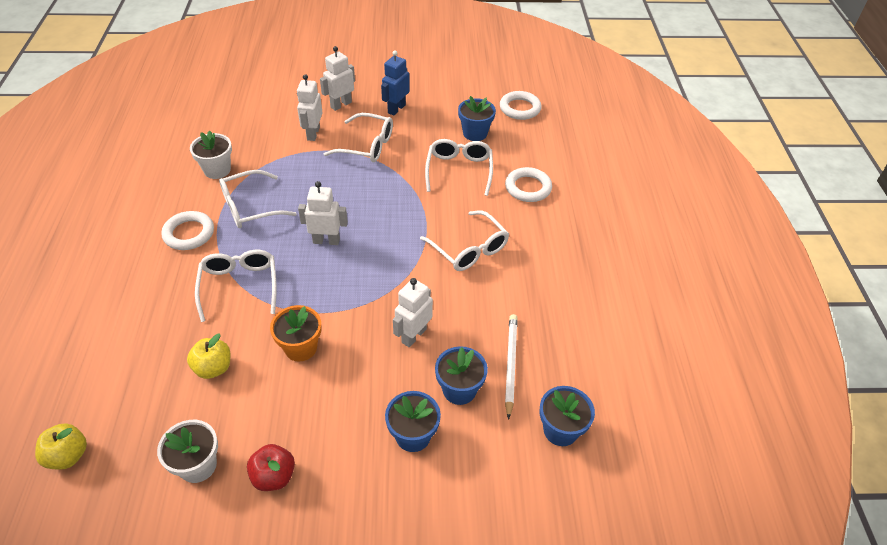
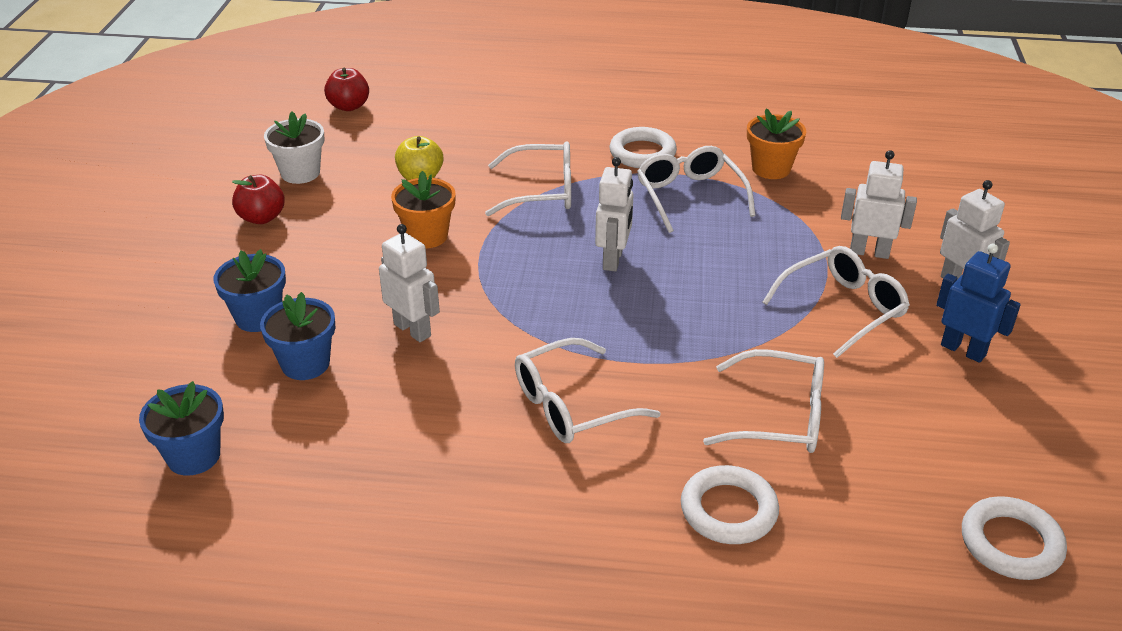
camera: 100 degrees right, 10 degrees down
yellow apple [35,423,87,470] -> red apple [324,68,369,111]
white flower pot [190,130,232,179] -> orange flower pot [747,109,806,179]
white glasses [324,113,393,162] -> white glasses turned 150 degrees counterclockwise [763,246,910,358]
blue flower pot [458,96,496,141] -> none
white pencil [505,314,518,420] -> none

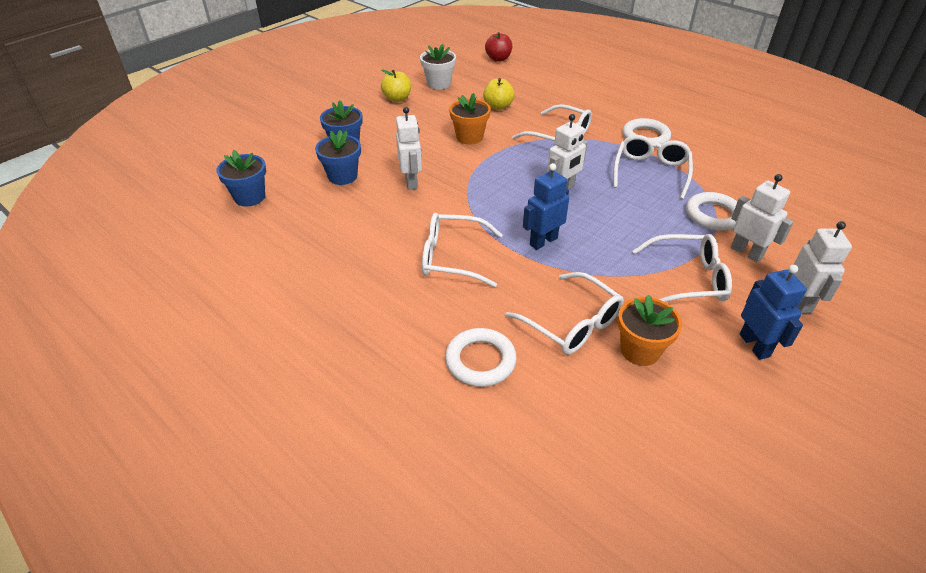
camera: 35 degrees right, 5 degrees up
red apple [232,175,285,224] -> yellow apple [381,70,411,102]
orange flower pot [747,109,806,179] -> orange flower pot moved to [618,295,682,366]
white ring [962,496,1067,580] -> white ring moved to [686,192,737,231]
none -> blue robot [523,163,569,250]

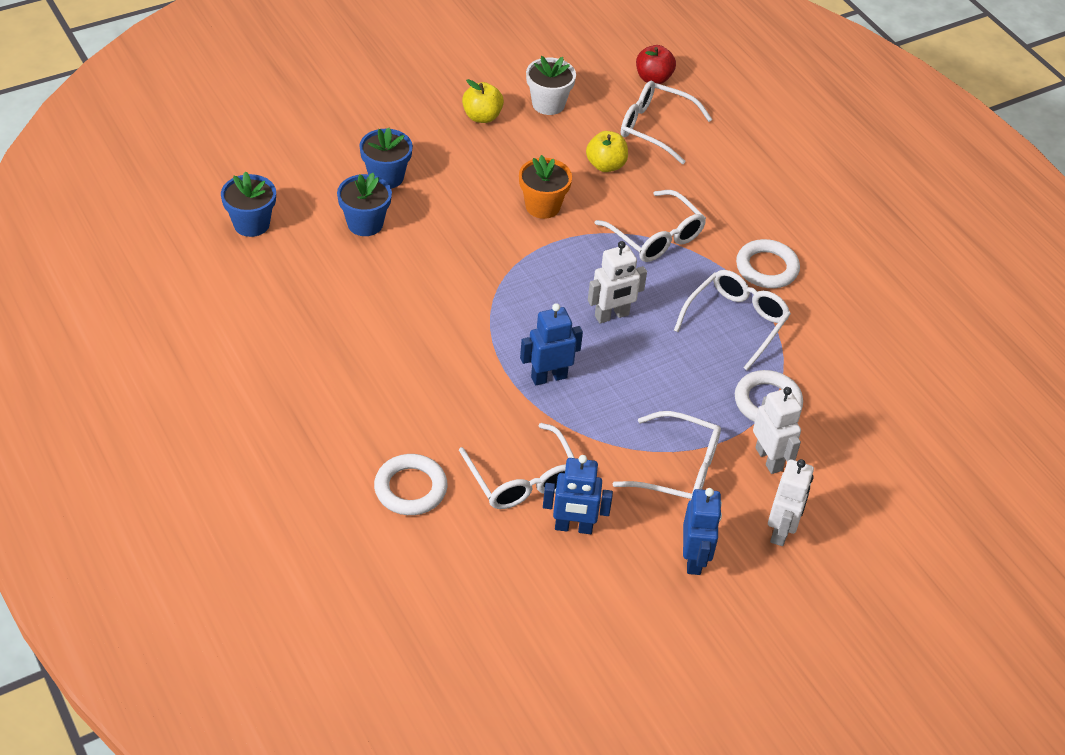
camera: 15 degrees right, 5 degrees up
white robot [396,107,422,190] -> none
white glasses [422,213,503,287] -> white glasses moved to [621,81,713,164]
orange flower pot [618,295,682,366] -> blue robot [543,455,613,534]

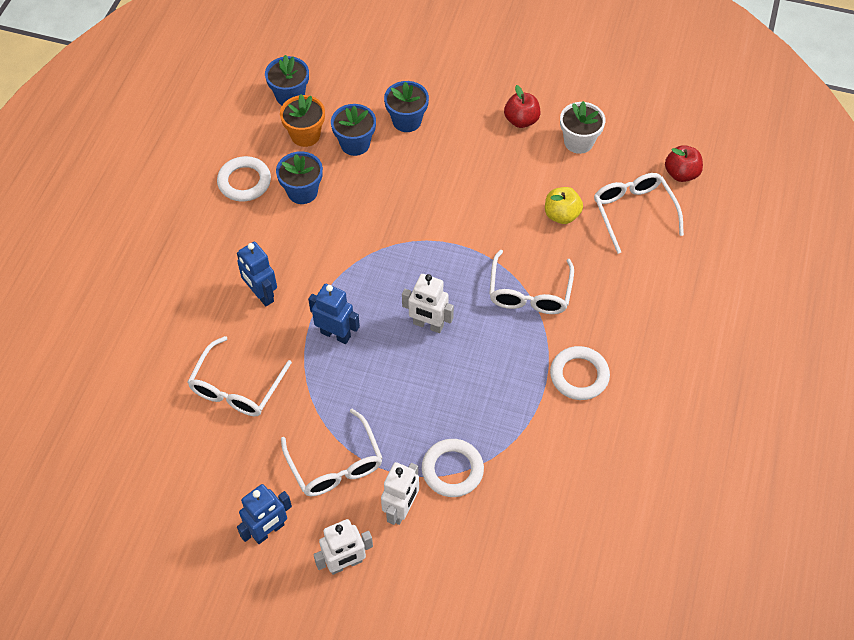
camera: 50 degrees right, 10 degrees up
white ring [374,454,447,515] -> white ring moved to [217,156,271,202]
yellow apple [462,79,504,123] -> red apple [504,85,540,128]
orange flower pot [519,155,572,219] -> orange flower pot moved to [280,94,325,147]
blue robot [543,455,613,534] -> blue robot moved to [237,242,277,306]
white glasses [674,270,791,371] -> none
none -> blue flower pot [276,151,323,204]

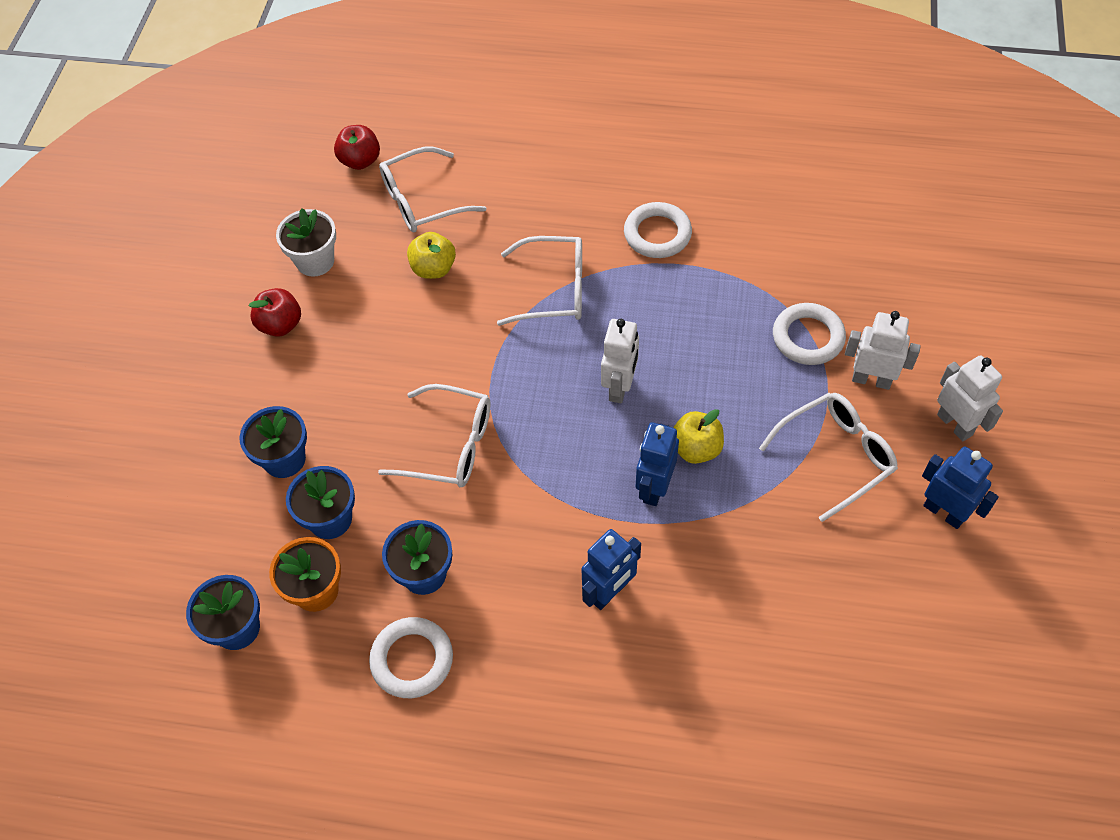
camera: 95 degrees left, 0 degrees up
white glasses [188,336,292,416] -> white glasses moved to [378,384,490,487]
none -> yellow apple [673,409,724,464]

